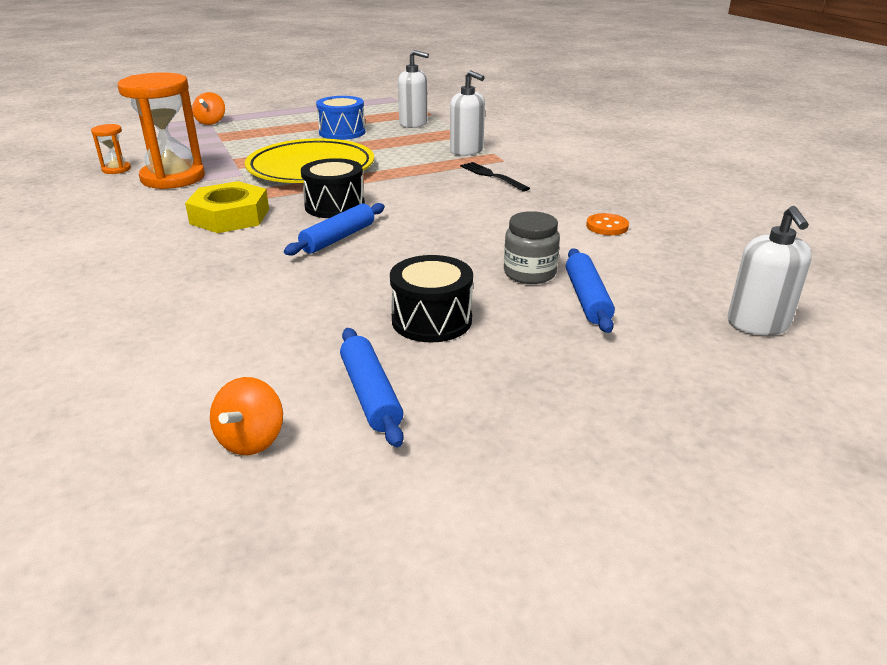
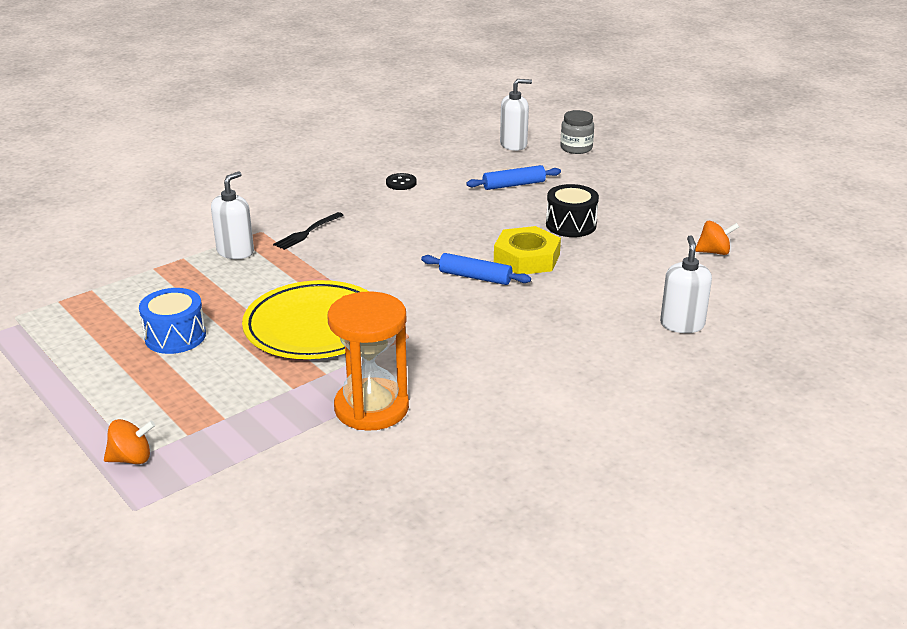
camera: 105 degrees left, 0 degrees up
orange hourglass [91,124,131,174] -> none
yellow nut [185,181,269,233] -> yellow nut moved to [494,226,561,274]
black drum [301,158,365,218] -> none
blue rolling pin [340,328,404,447] -> none
white soap dispenser [398,50,429,128] -> white soap dispenser moved to [660,235,712,333]
grey jar [504,211,560,284] -> grey jar moved to [560,110,594,154]
orange button [586,213,629,235] -> black button [386,173,417,190]

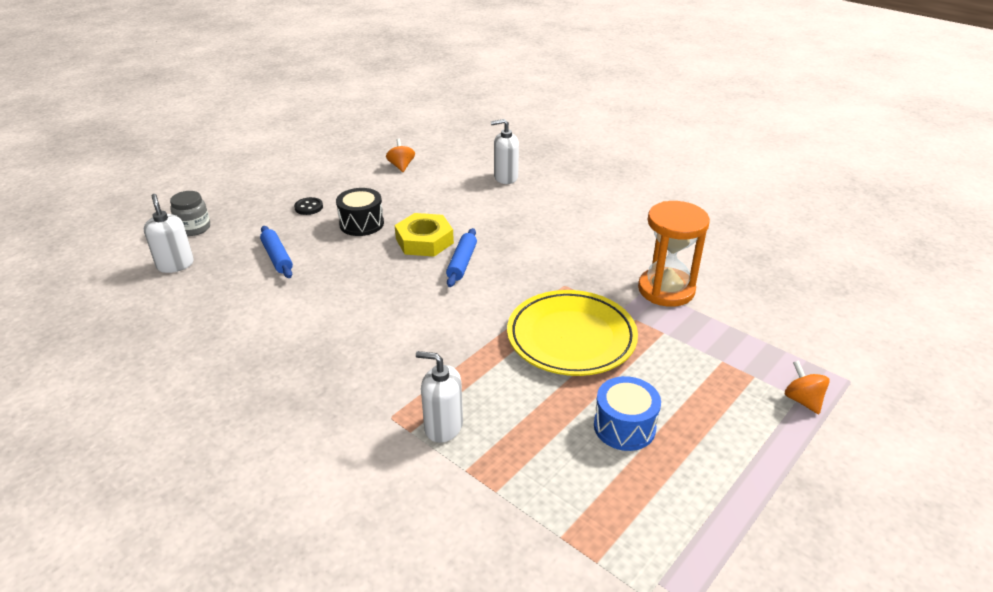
camera: 100 degrees left, 5 degrees up
black fork [273,212,344,250] -> none
black button [386,173,417,190] -> black button moved to [294,197,323,215]

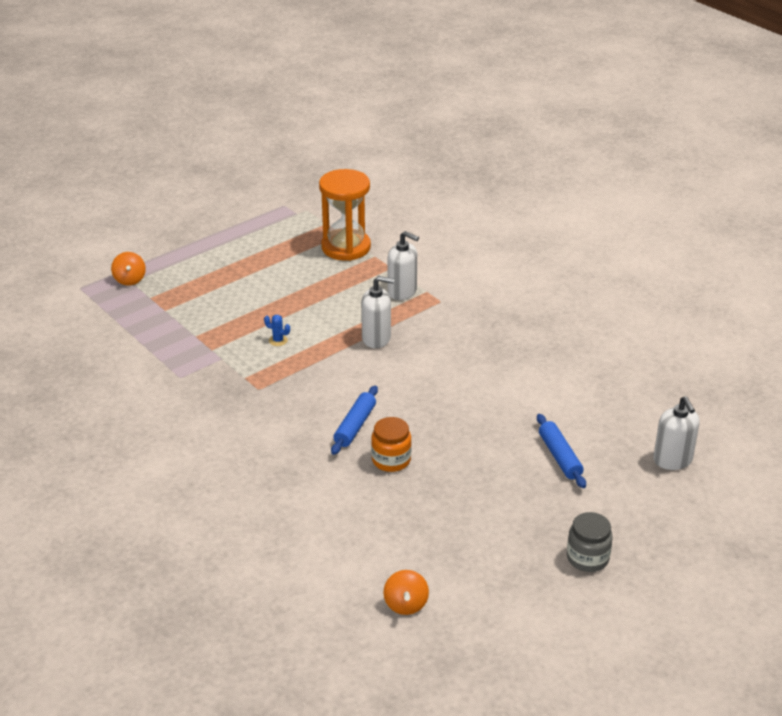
camera: 170 degrees left, 0 degrees up
grey jar [170,191,210,236] -> grey jar moved to [567,512,613,572]
black button [294,197,323,215] -> none
black drum [336,188,384,236] -> none
yellow nut [395,213,454,257] -> orange jar [371,417,412,472]
white soap dispenser [491,119,519,184] -> white soap dispenser moved to [361,276,394,348]
yellow plate [507,290,638,376] -> blue cactus [264,315,290,346]
blue drum [594,376,661,451] -> none
orange hourglass [638,201,710,307] -> orange hourglass moved to [319,169,371,261]

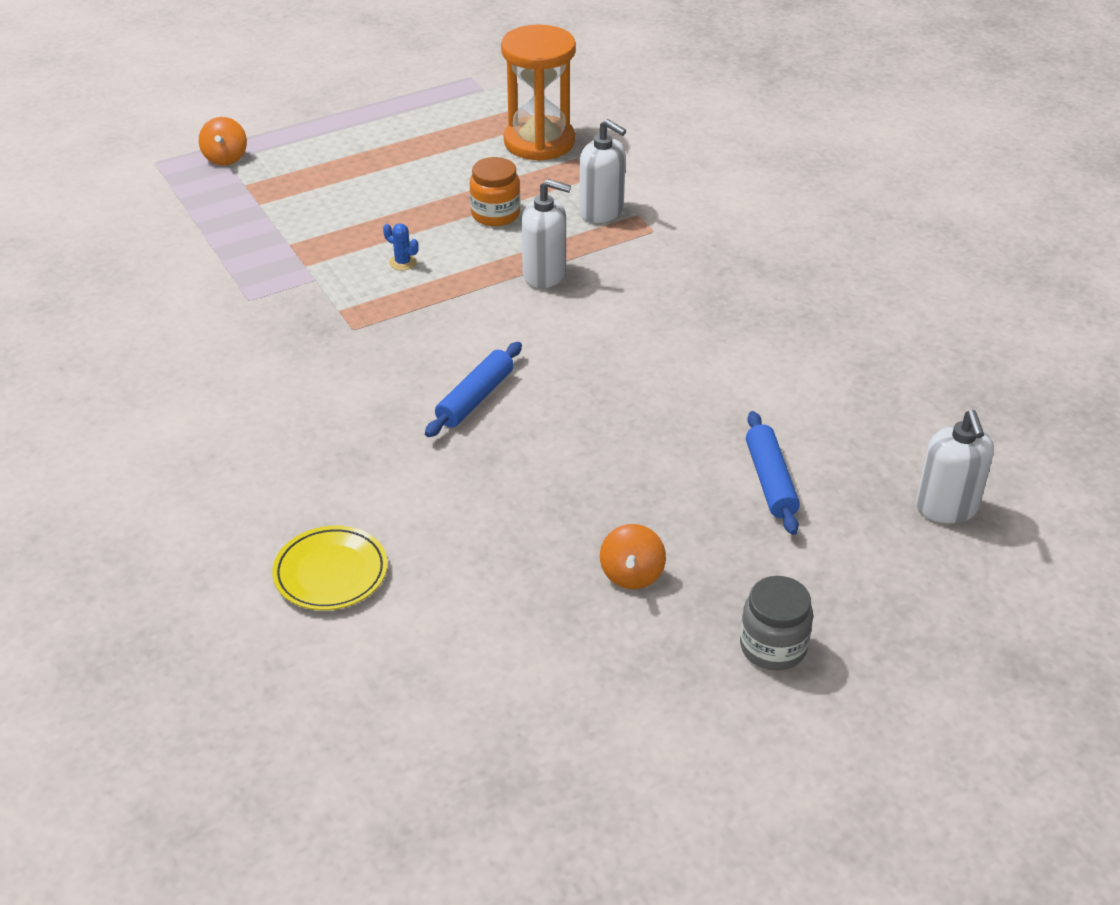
camera: 10 degrees right, 5 degrees up
orange jar [371,417,412,472] -> orange jar moved to [470,157,520,226]
orange spinning top [384,570,429,615] -> orange spinning top moved to [600,524,666,589]
none -> yellow plate [272,526,388,610]

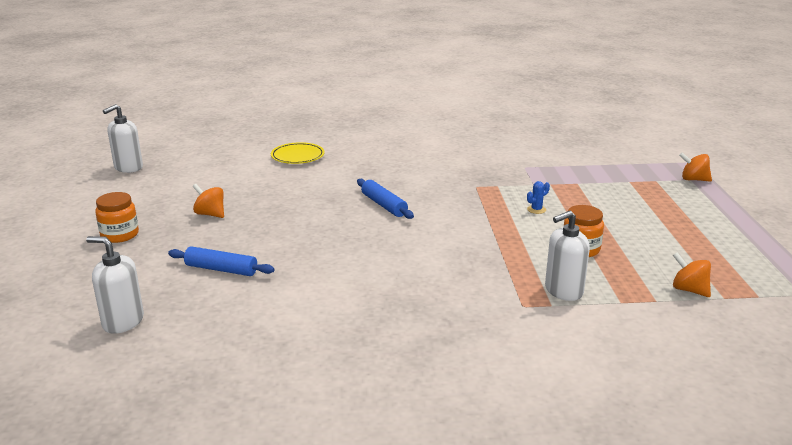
camera: 115 degrees right, 15 degrees down
orange hourglass [501,24,576,161] -> orange spinning top [673,252,711,297]
white soap dispenser [522,179,571,288] -> white soap dispenser moved to [103,104,143,173]
grey jar [740,576,813,670] -> orange jar [95,192,139,243]

